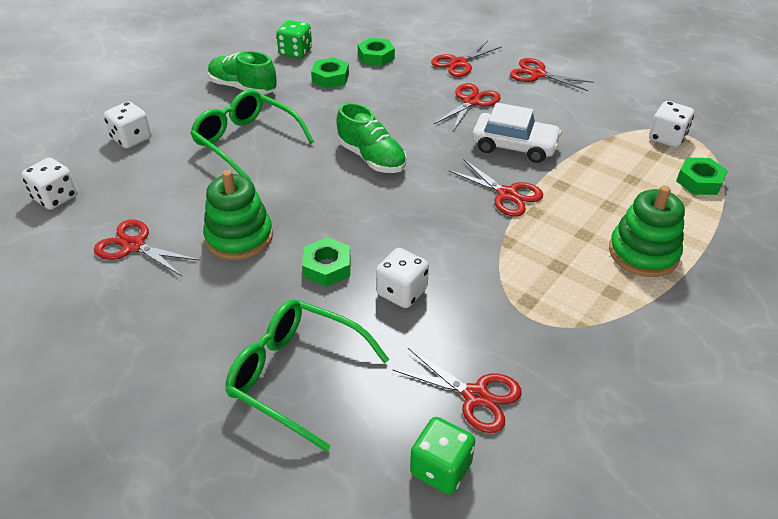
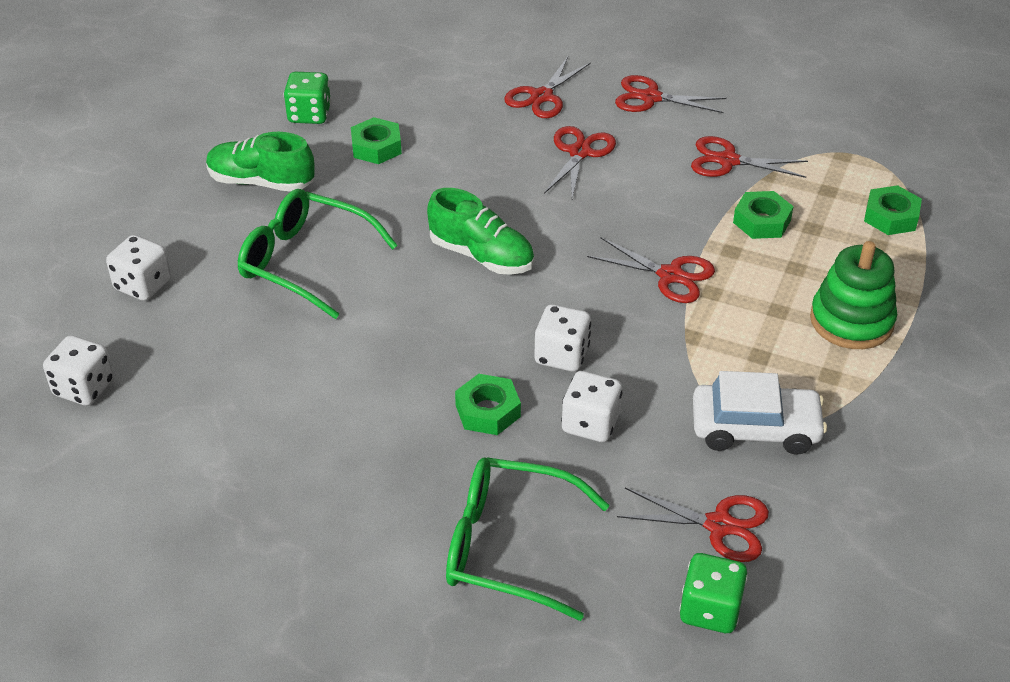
camera: 15 degrees left, 0 degrees up
red scissors [94,219,200,276] -> red scissors moved to [691,136,808,178]
green stacking toy [203,170,273,260] -> none
green nut [358,38,395,66] -> green nut moved to [733,191,794,239]
white car [472,103,562,163] -> white car moved to [693,371,827,455]
white dice [649,101,694,147] -> white dice moved to [534,304,591,372]

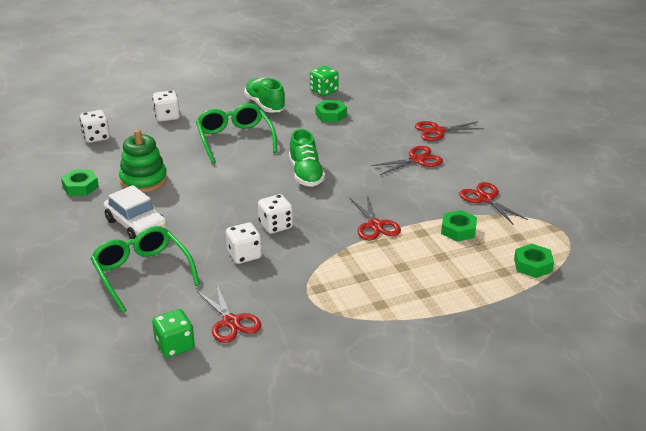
camera: 45 degrees right, 10 degrees down
green nut [455,374,521,435] -> green nut moved to [61,169,99,196]
red scissors [615,75,727,113] -> none
white car [693,371,827,455] -> white car moved to [104,185,167,239]
green stacking toy [810,241,897,349] -> green stacking toy moved to [119,129,167,193]

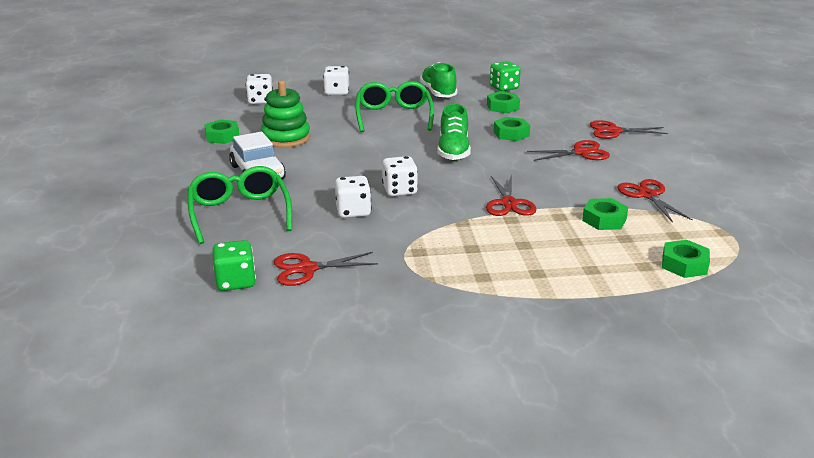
camera: 15 degrees right, 5 degrees down
red scissors [197,284,262,343] -> red scissors turned 90 degrees clockwise [274,252,378,286]
none -> green nut [493,117,530,141]

